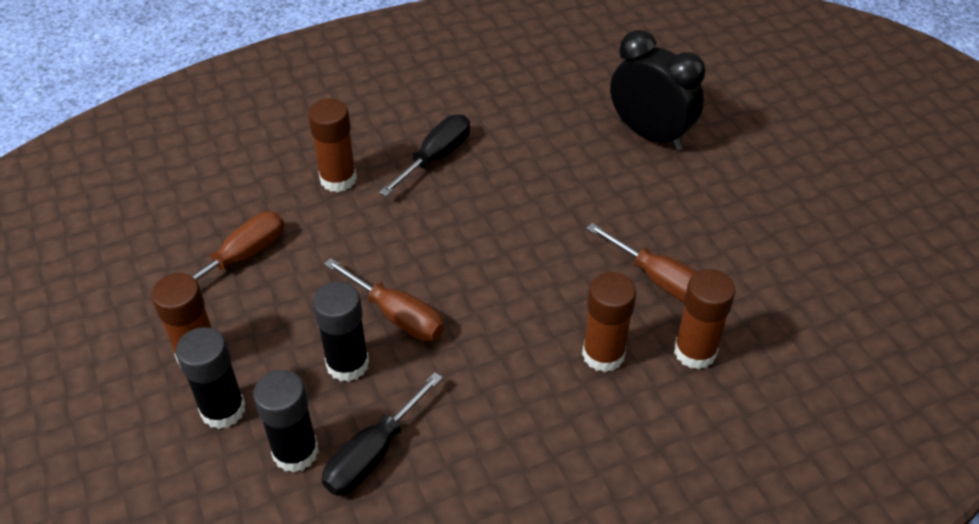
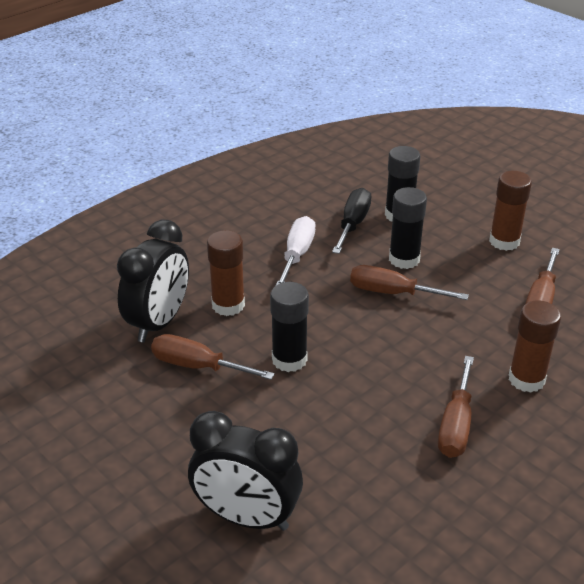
camera: 160 degrees right, 10 degrees down
black glue stick [176,327,245,429] -> black glue stick moved to [270,282,309,372]
black screwdriver [379,114,470,197] -> brown screwdriver [438,356,474,458]
brown glue stick [674,269,735,369] -> black clock [117,220,189,342]
none -> white screwdriver [276,216,315,285]

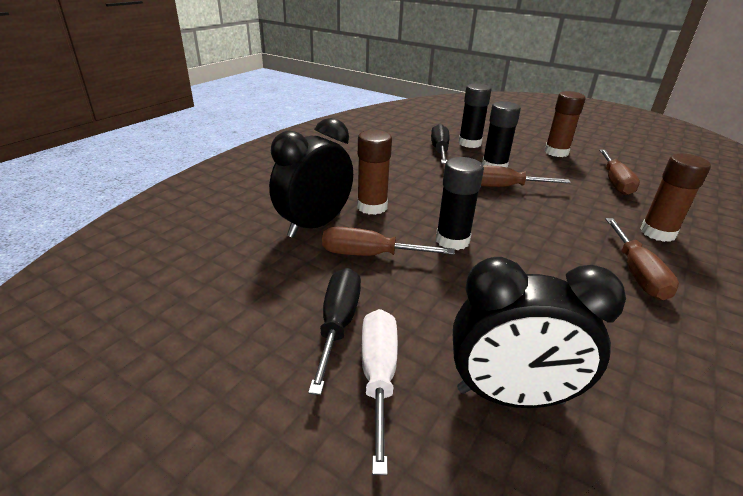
camera: 15 degrees left, 5 degrees down
black clock [117,220,189,342] -> black clock turned 150 degrees counterclockwise [269,118,353,238]
white screwdriver [276,216,315,285] -> white screwdriver moved to [361,309,398,475]
none -> black screwdriver [308,268,361,395]

